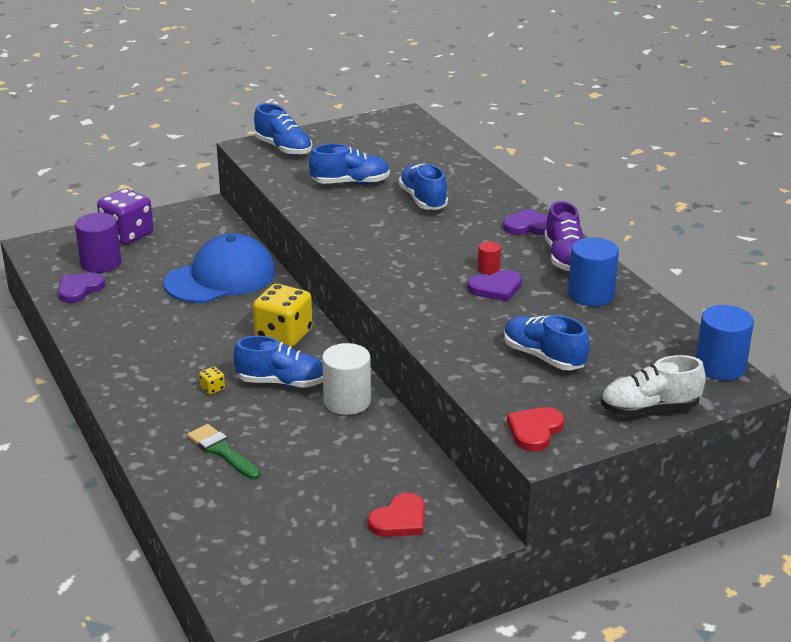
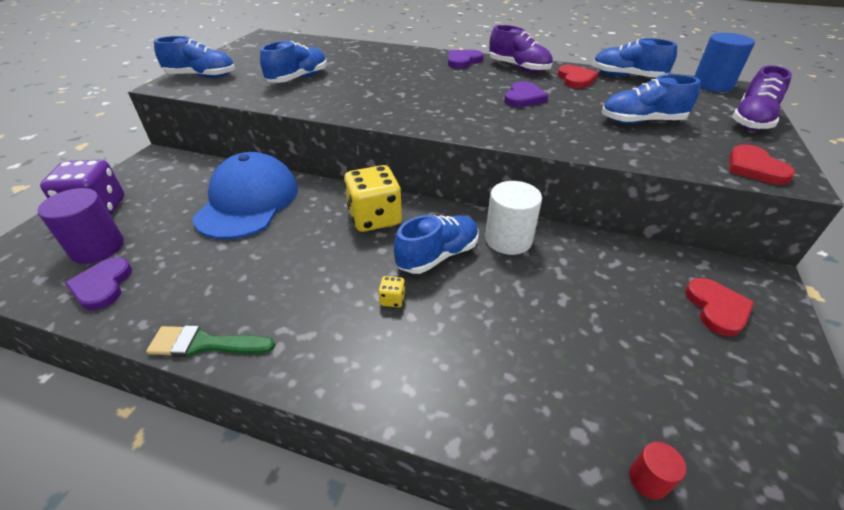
camera: 45 degrees left, 10 degrees up
green brush [187,424,260,480] -> green brush moved to [146,325,275,357]
blue shoe [399,163,448,210] -> blue shoe moved to [593,38,677,78]
red cylinder [478,241,501,274] -> red cylinder moved to [629,442,686,500]
blue cylinder [568,237,619,306] -> red heart [557,65,598,88]
white shoe [601,355,706,416] -> purple shoe [732,66,792,130]

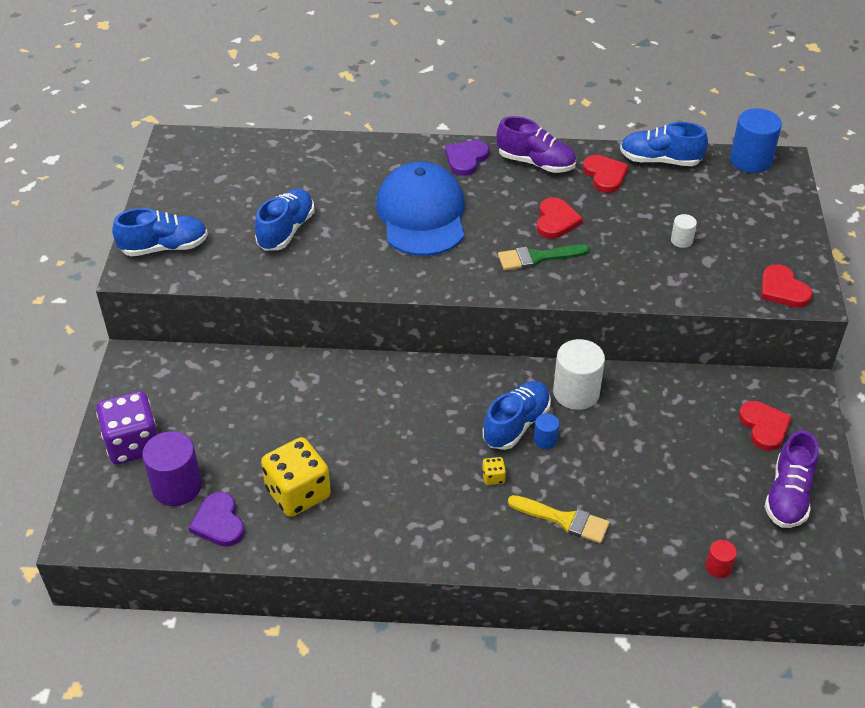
camera: 15 degrees left, 5 degrees up
green brush [146,325,275,357] -> green brush moved to [498,244,590,271]
blue cap [192,152,298,239] -> blue cap moved to [376,162,465,256]
yellow dice [344,165,402,232] -> yellow dice moved to [261,437,331,517]
purple heart [504,81,548,107] -> red heart [537,198,583,239]
blue shoe [601,74,701,124] -> white cylinder [671,214,697,248]
purple shoe [732,66,792,130] -> purple shoe moved to [764,430,819,528]
none -> yellow brush [508,495,610,544]
none -> blue cylinder [534,413,559,449]

